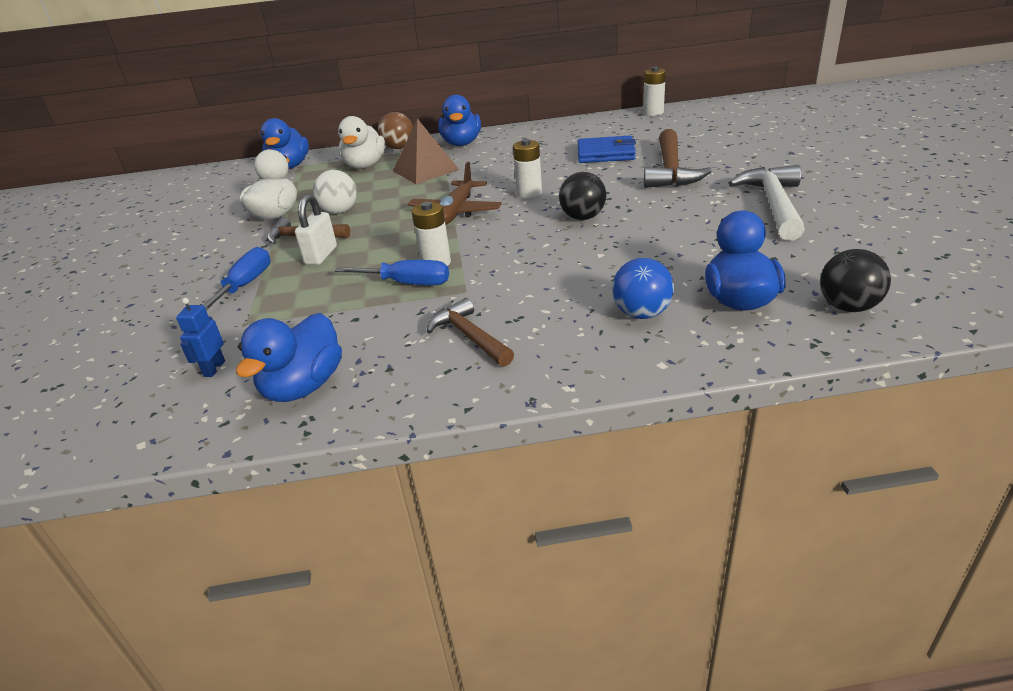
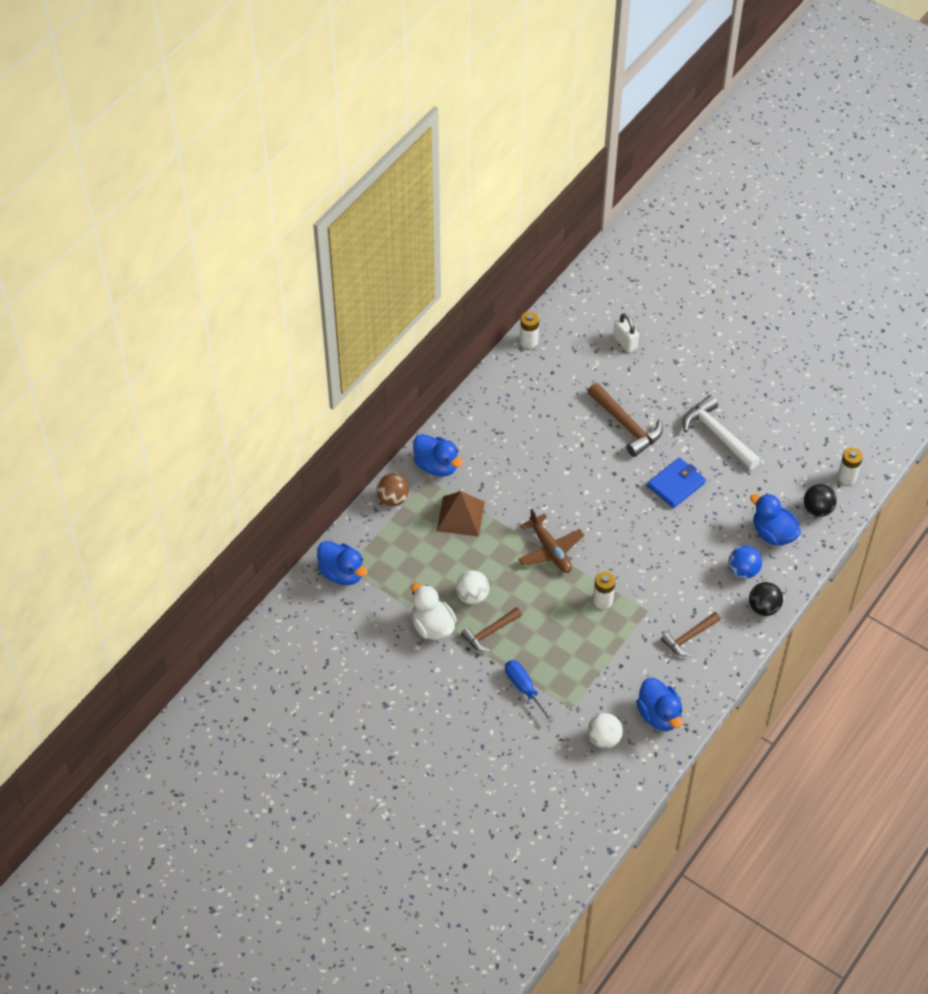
camera: 50 degrees left, 20 degrees up
blue robot [176,298,225,377] -> white ball [587,713,623,749]
white padlock [295,194,337,265] -> white padlock moved to [613,313,639,353]
blue screwdriver [335,260,449,285] -> none
white duck [338,116,385,169] -> none
brown hammer [427,298,514,367] -> brown hammer turned 45 degrees counterclockwise [661,612,720,656]
white battery [513,139,542,198] -> white battery moved to [838,447,863,485]
black ball [559,172,606,220] -> black ball moved to [749,582,783,616]
blue wallet [578,136,636,163] -> blue wallet moved to [647,457,706,508]

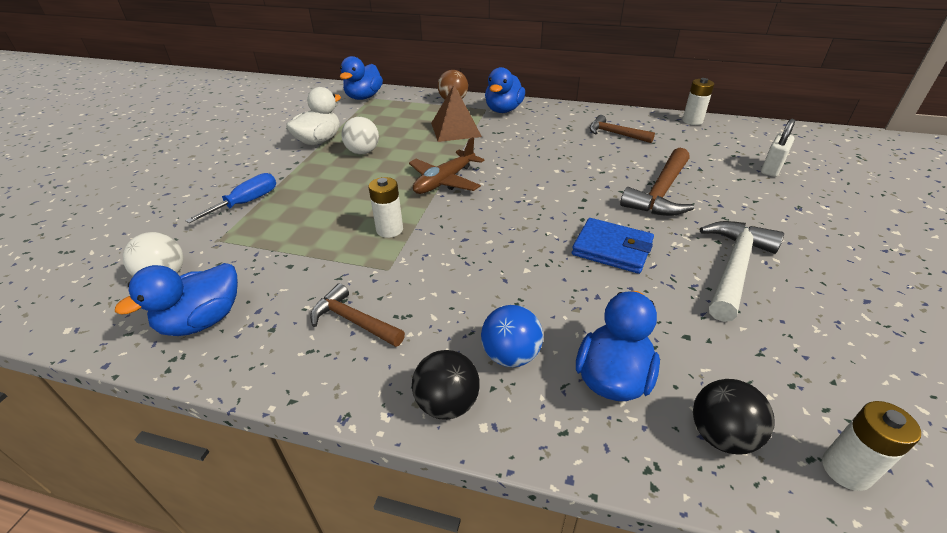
camera: 70 degrees right, 15 degrees down
brown hammer [461,607,522,651] -> brown hammer moved to [590,115,655,143]

